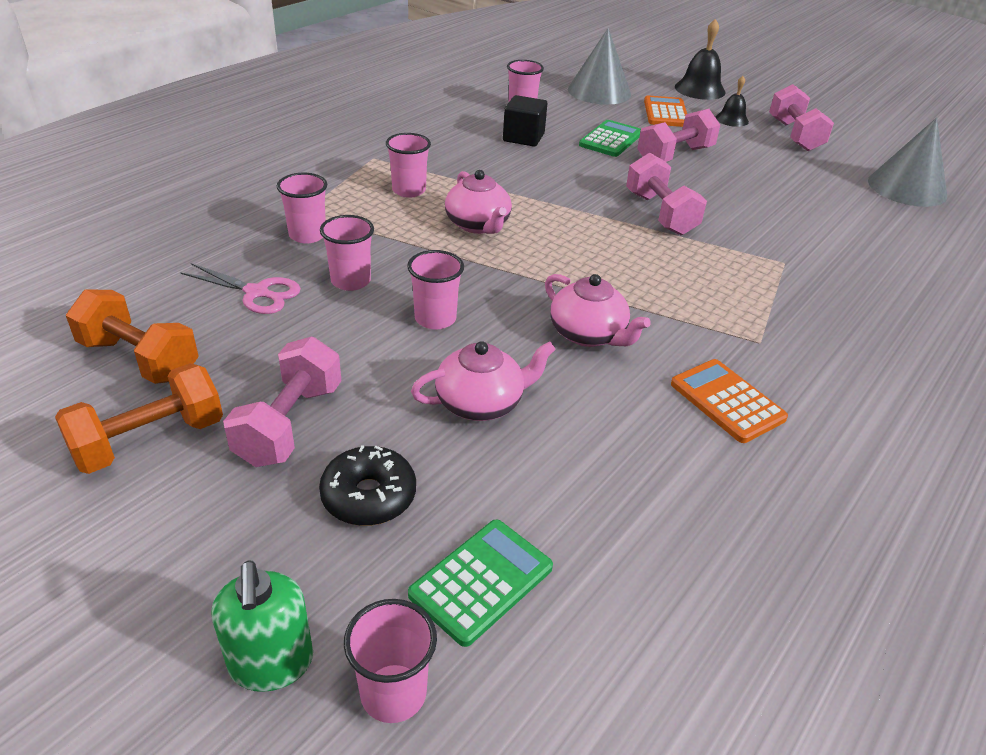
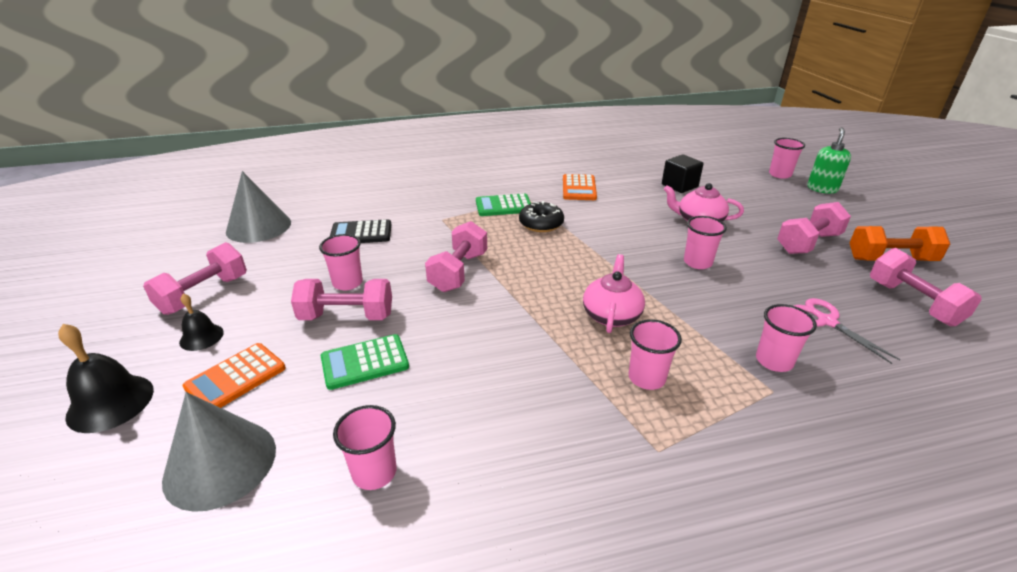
camera: 140 degrees left, 5 degrees down
orange dumbbell [66,289,199,384] -> pink dumbbell [870,248,982,326]
black donut [319,445,416,526] -> black donut moved to [519,201,564,232]
pink cup [320,215,374,291] -> pink cup moved to [319,234,363,290]
green calculator [408,520,553,647] -> green calculator moved to [476,193,531,216]
black cube [503,95,547,147] -> black cube moved to [662,155,703,193]
pink teapot [545,274,651,347] -> none
none -> black calculator [330,219,392,243]

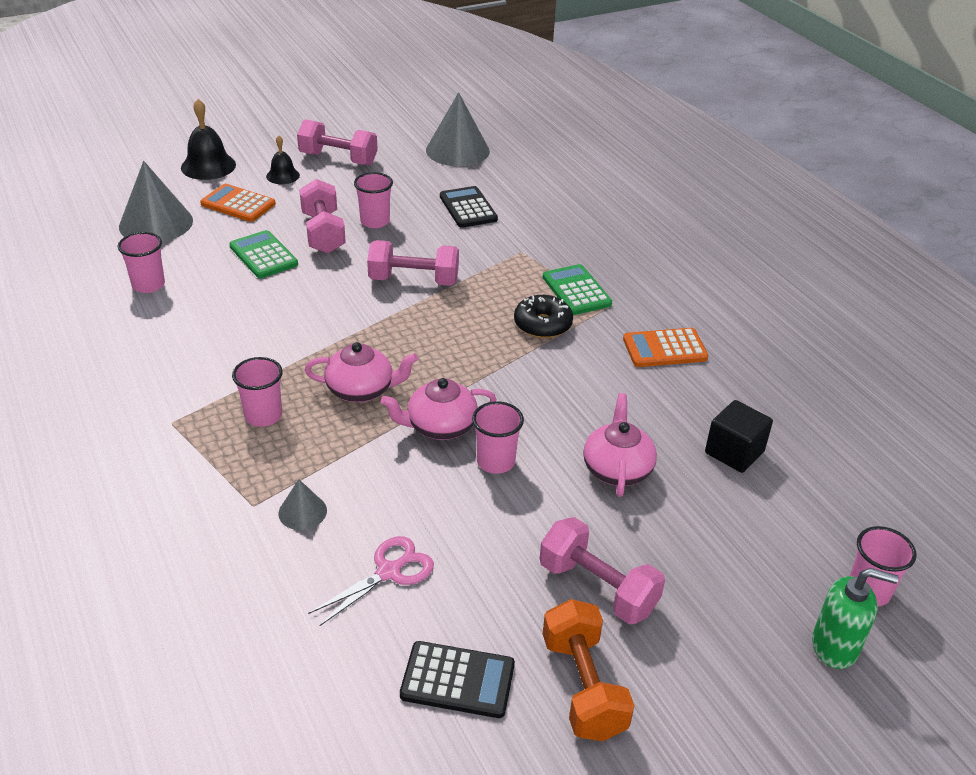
camera: 75 degrees right, 5 degrees up
pink cup [756,304,817,372] -> grey cone [278,479,327,530]
pink dumbbell [870,248,982,326] -> black calculator [400,641,515,718]
none -> pink teapot [381,378,497,440]

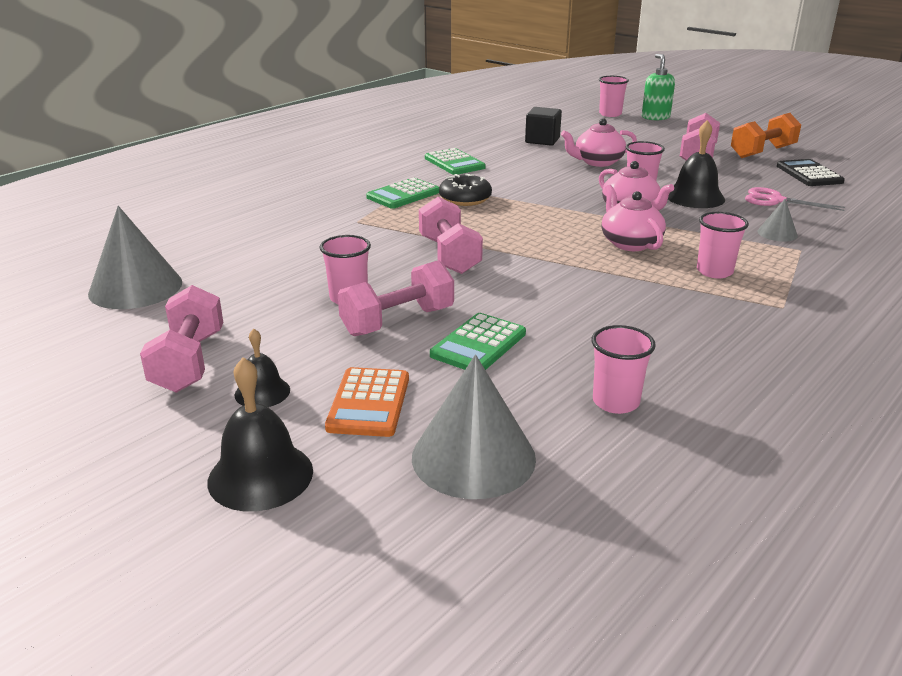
camera: 110 degrees left, 10 degrees down
black calculator [440,186,498,228] -> none
orange calculator [623,328,708,367] -> green calculator [425,148,486,175]
none -> black bell [668,120,725,208]

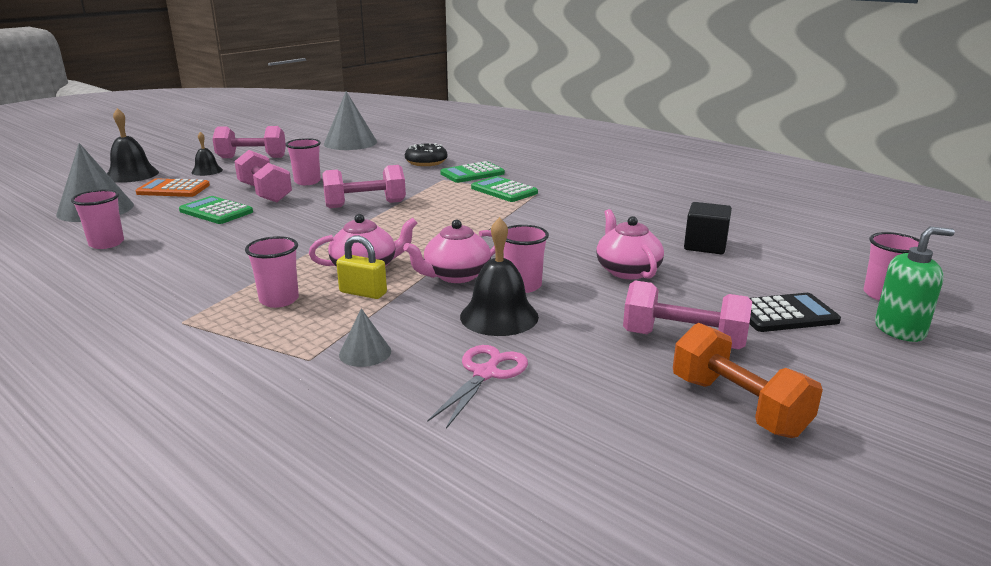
camera: 90 degrees right, 5 degrees down
green calculator [425,148,486,175] -> green calculator moved to [440,161,505,183]
black donut [439,174,492,206] -> black donut moved to [405,143,447,166]
black calculator [777,159,845,186] -> black calculator moved to [749,293,841,332]
none -> yellow padlock [336,235,387,299]

